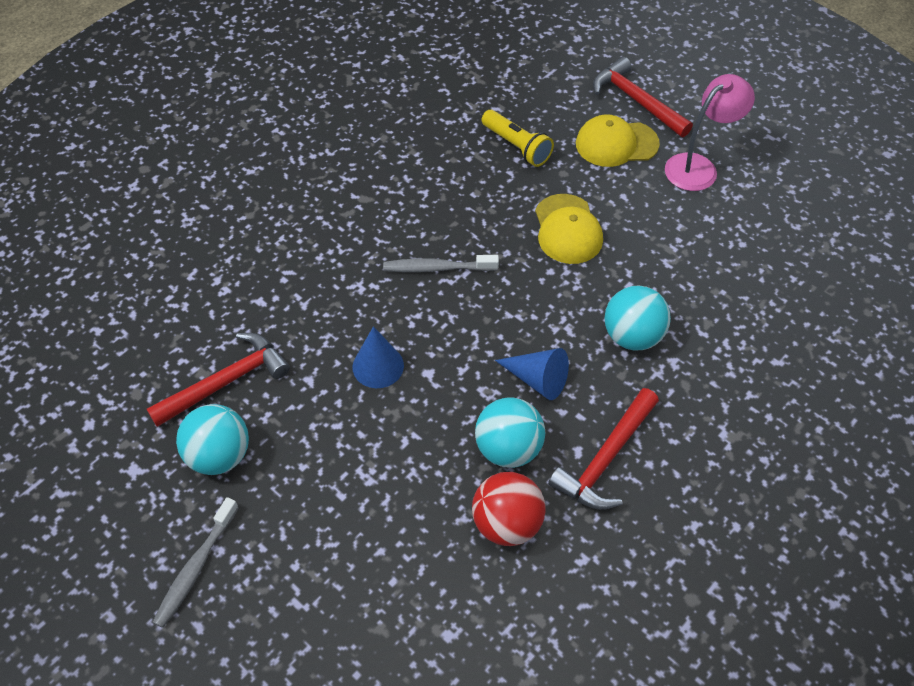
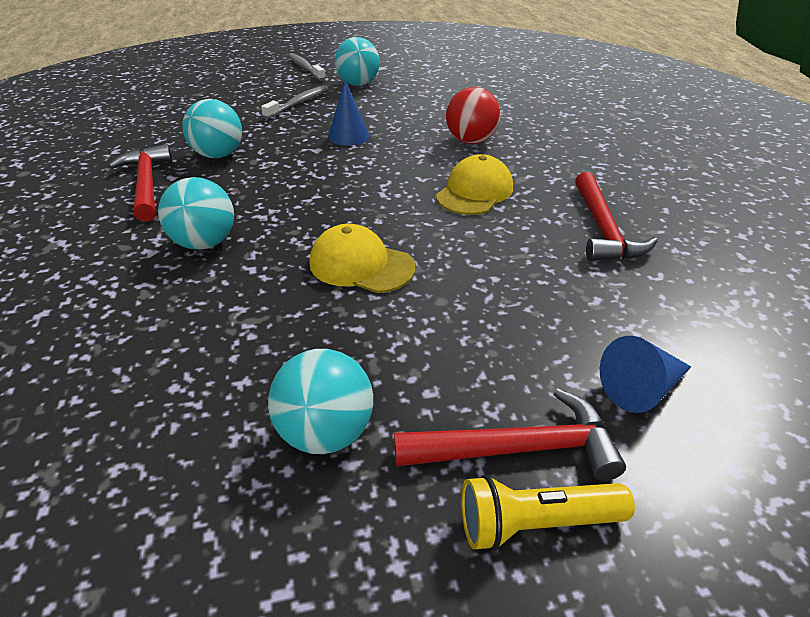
camera: 125 degrees right, 15 degrees down
red hammer [147,333,290,427] -> red hammer moved to [575,172,657,261]
grey toothbrush [383,255,499,272] -> grey toothbrush moved to [261,85,329,119]
red ball [472,472,546,546] -> red ball moved to [446,87,501,144]
yellow flashlight [482,110,554,167] -> yellow flashlight moved to [461,475,635,551]
blue cone [495,348,569,400] -> blue cone moved to [600,336,691,413]
yellow cap [576,114,660,167] -> yellow cap moved to [436,154,513,215]
pink lamp [665,74,755,191] -> turquoise ball [268,349,373,454]

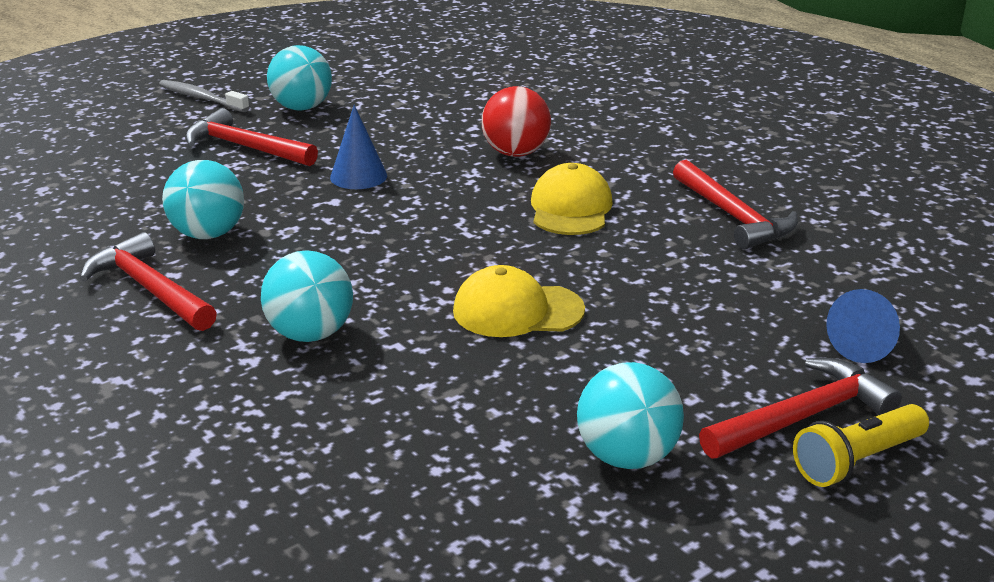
camera: 25 degrees left, 10 degrees down
grey toothbrush [261,85,329,119] -> red hammer [185,108,318,166]

